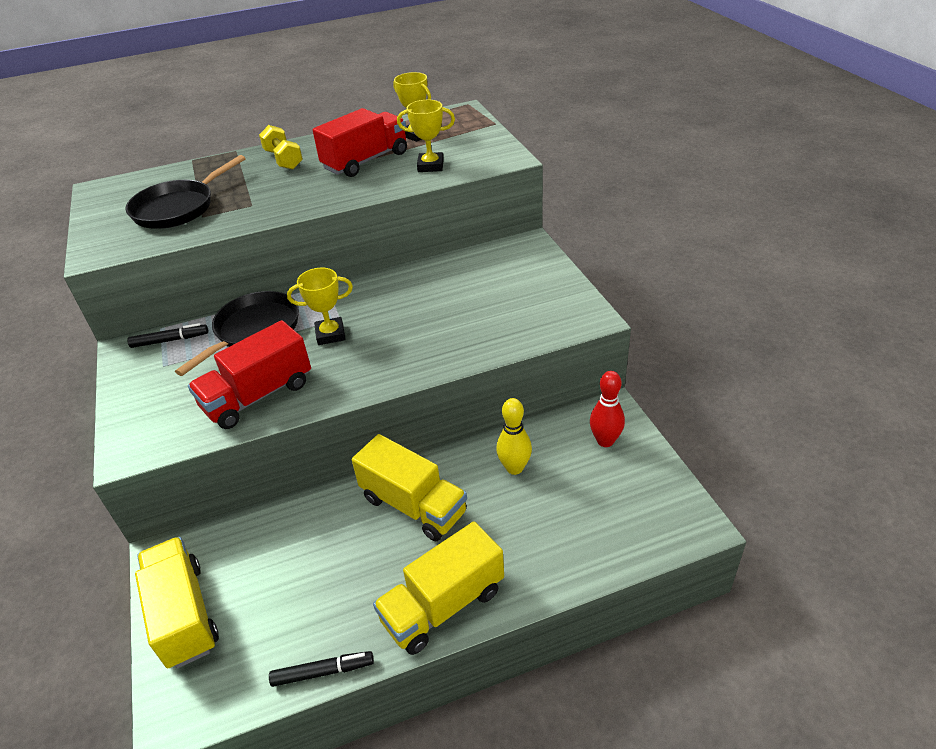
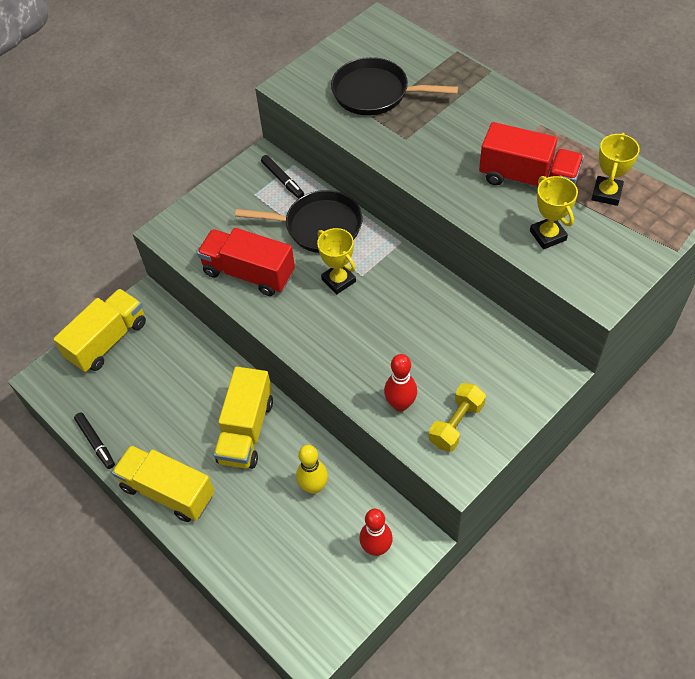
camera: 65 degrees right, 15 degrees up
yellow dumbbell [259,125,303,170] -> yellow dumbbell moved to [429,383,486,452]
none -> red bowling pin [384,354,417,411]

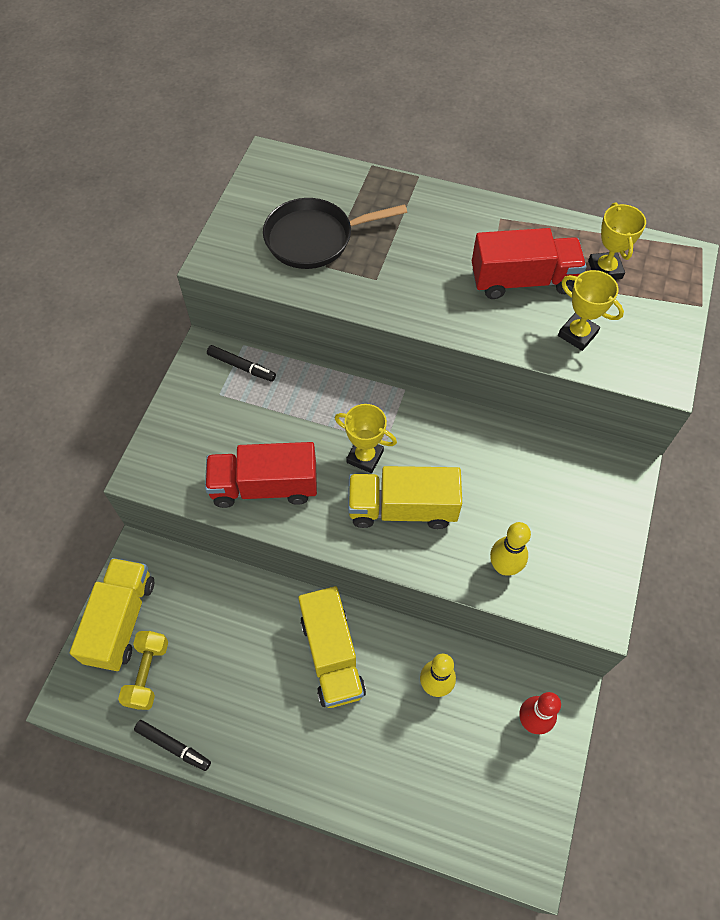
camera: 30 degrees left, 5 degrees up
yellow truck [112,445,215,522] -> yellow truck moved to [348,466,462,529]
black pan [235,190,362,253] -> none
red bowling pin [384,354,417,411] -> yellow bowling pin [490,522,531,576]
yellow dumbbell [429,383,486,452] -> yellow dumbbell moved to [118,631,168,710]

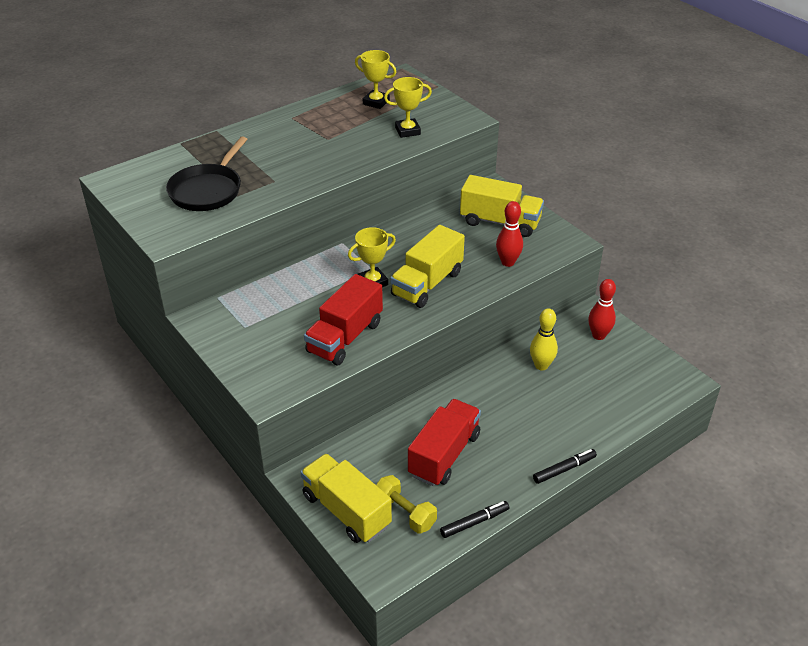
camera: 55 degrees left, 20 degrees down
black marker [207,345,276,382] -> black marker moved to [533,449,597,484]
yellow truck [298,586,366,708] -> yellow truck moved to [460,175,544,237]
red truck [472,228,586,299] -> red truck moved to [408,399,481,486]
yellow bowling pin [490,522,531,576] -> red bowling pin [496,201,523,267]

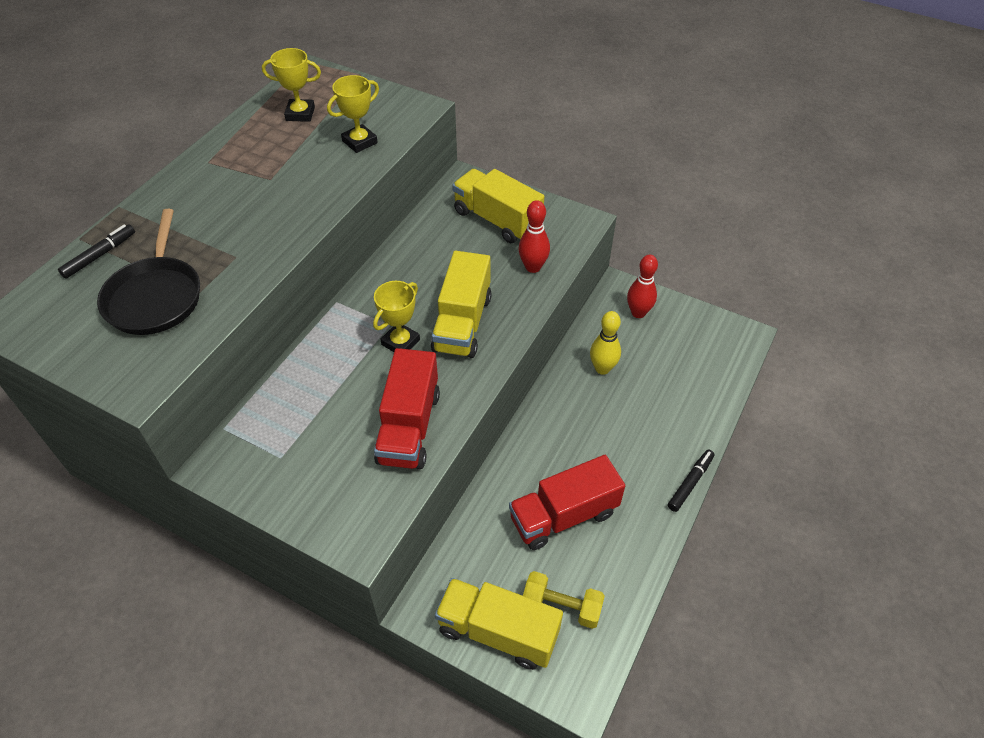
camera: 25 degrees left, 10 degrees up
red truck [408,399,481,486] -> red truck turned 120 degrees counterclockwise [509,455,625,550]
black marker [440,501,509,538] -> black marker moved to [58,224,135,279]
yellow truck [460,175,544,237] -> yellow truck turned 135 degrees counterclockwise [452,169,545,243]

